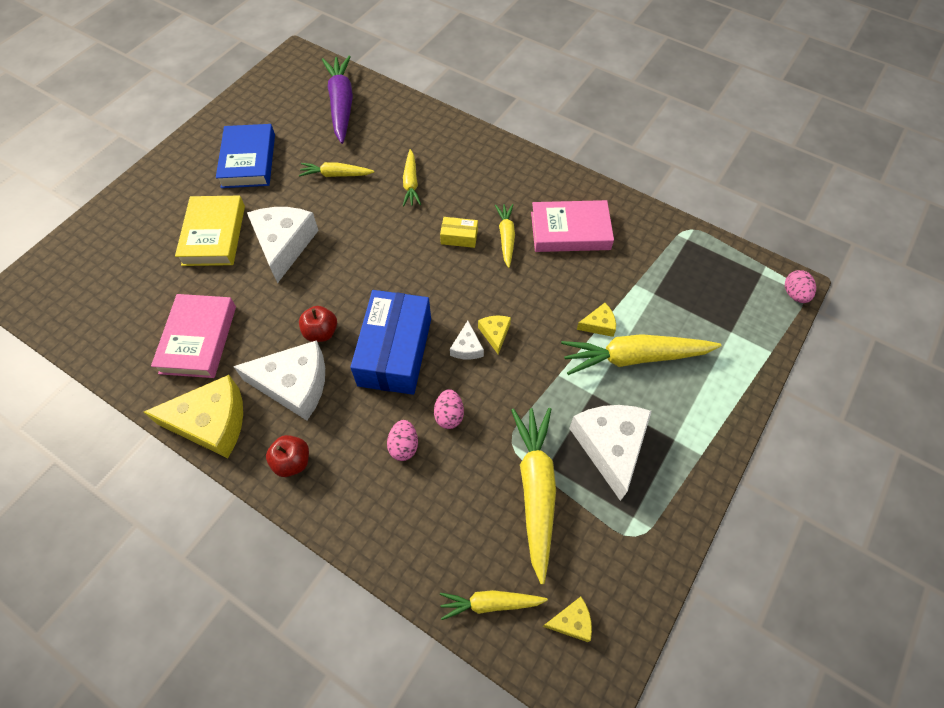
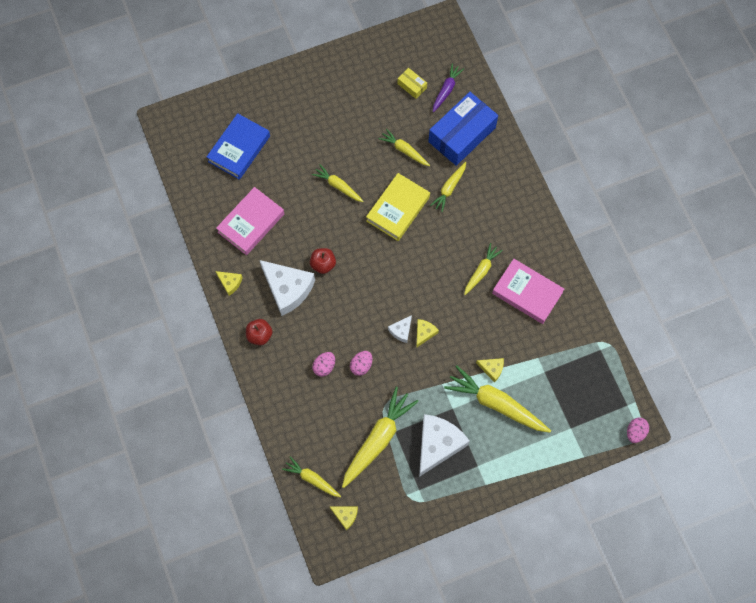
camera: 35 degrees right, 10 degrees up
yellow cheese [144,375,243,458] -> yellow cheese [215,271,243,296], size x0.47
yellow book [175,196,245,266] -> yellow book moved to [366,173,430,241]
blue book [216,124,275,188] -> blue book moved to [207,113,270,180]
white cheese [247,207,319,283] -> yellow carrot [312,164,364,202]
purple carrot [322,56,353,144] -> purple carrot [433,63,464,113], size x0.56
blue box [350,290,431,395] -> blue box moved to [428,92,498,166]
yellow box [440,217,478,248] -> yellow box moved to [398,68,427,99]

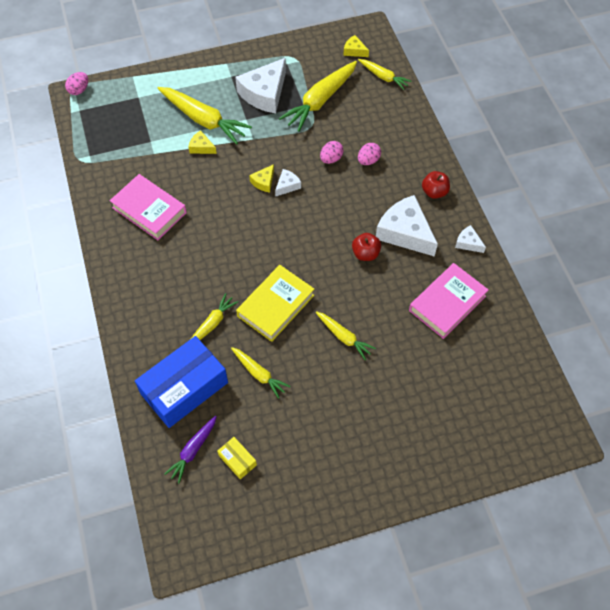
camera: 175 degrees left, 10 degrees down
blue book [207,113,270,180] -> none
yellow cheese [215,271,243,296] -> white cheese [455,225,486,253]
yellow carrot [464,243,503,295] -> none

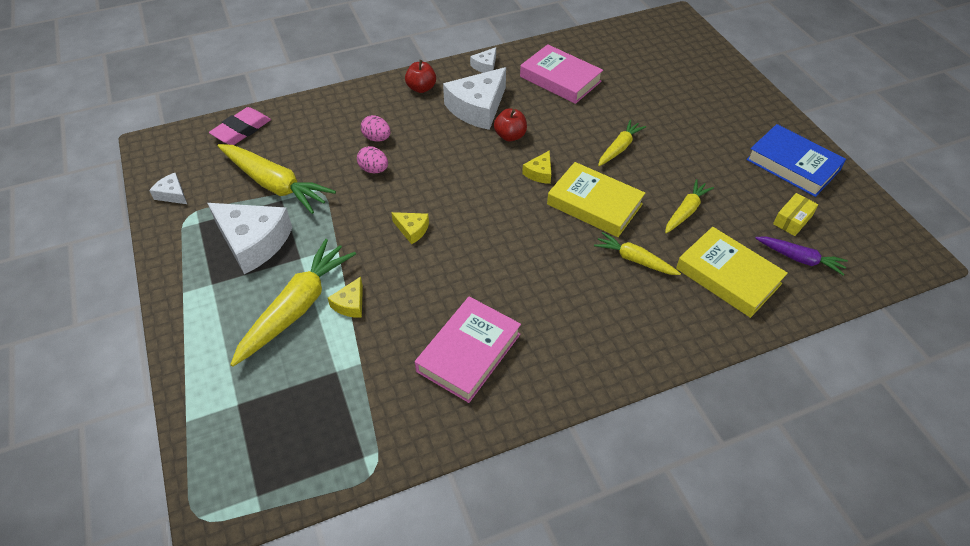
camera: 95 degrees left, 10 degrees down
pink egg [65,72,88,95] -> none
blue box [135,336,228,428] -> yellow book [676,227,788,318]
white cheese [275,169,301,197] -> white cheese moved to [149,173,187,204]
yellow cheese [343,35,369,57] -> yellow cheese moved to [522,150,551,184]
yellow carrot [358,59,411,90] -> pink eraser [209,107,271,145]
none -> blue book [746,124,846,197]

